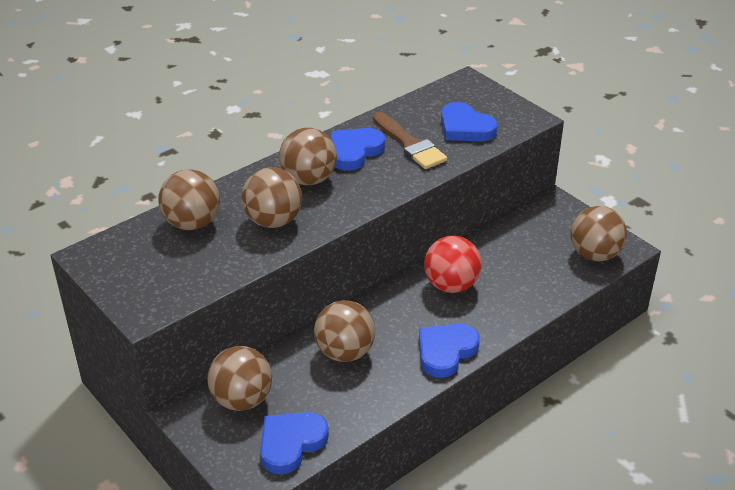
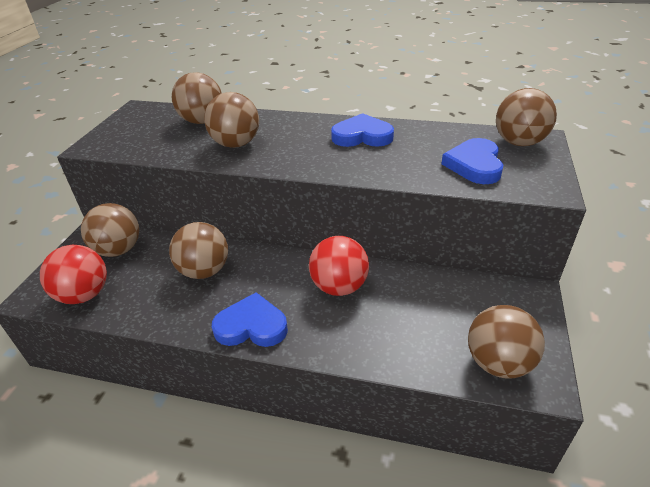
camera: 55 degrees right, 0 degrees up
blue heart [260,412,329,475] -> red ball [40,245,107,304]
brown ball [279,128,337,185] -> brown ball moved to [496,88,557,146]
brown brush [373,112,447,169] -> none

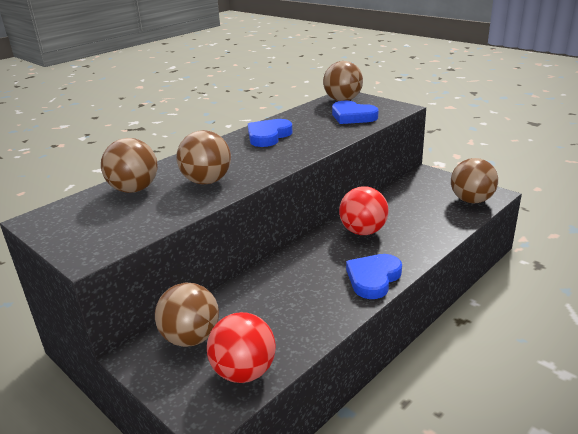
camera: 60 degrees left, 10 degrees down
brown ball [169,222,228,279] -> none

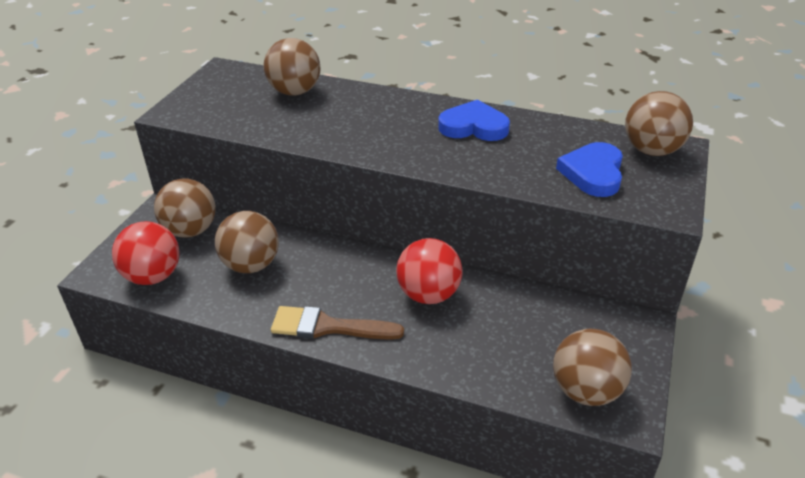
camera: 65 degrees right, 10 degrees up
brown ball [176,130,231,185] -> brown ball moved to [215,211,279,273]
blue heart [346,254,402,299] -> brown brush [271,306,404,340]

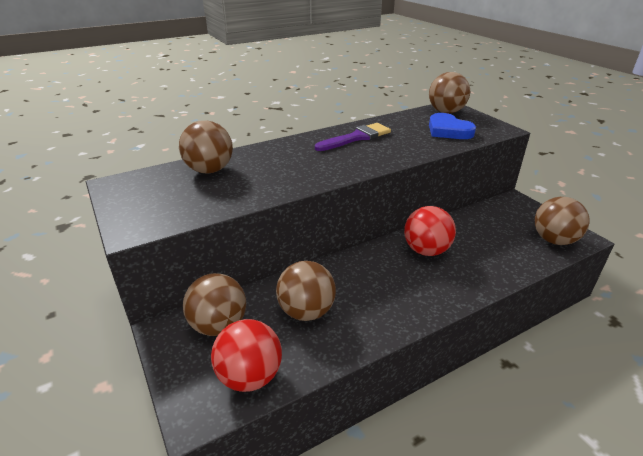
camera: 50 degrees left, 5 degrees down
brown brush [271,306,404,340] -> none
blue heart [438,100,510,141] -> purple brush [315,123,391,151]

